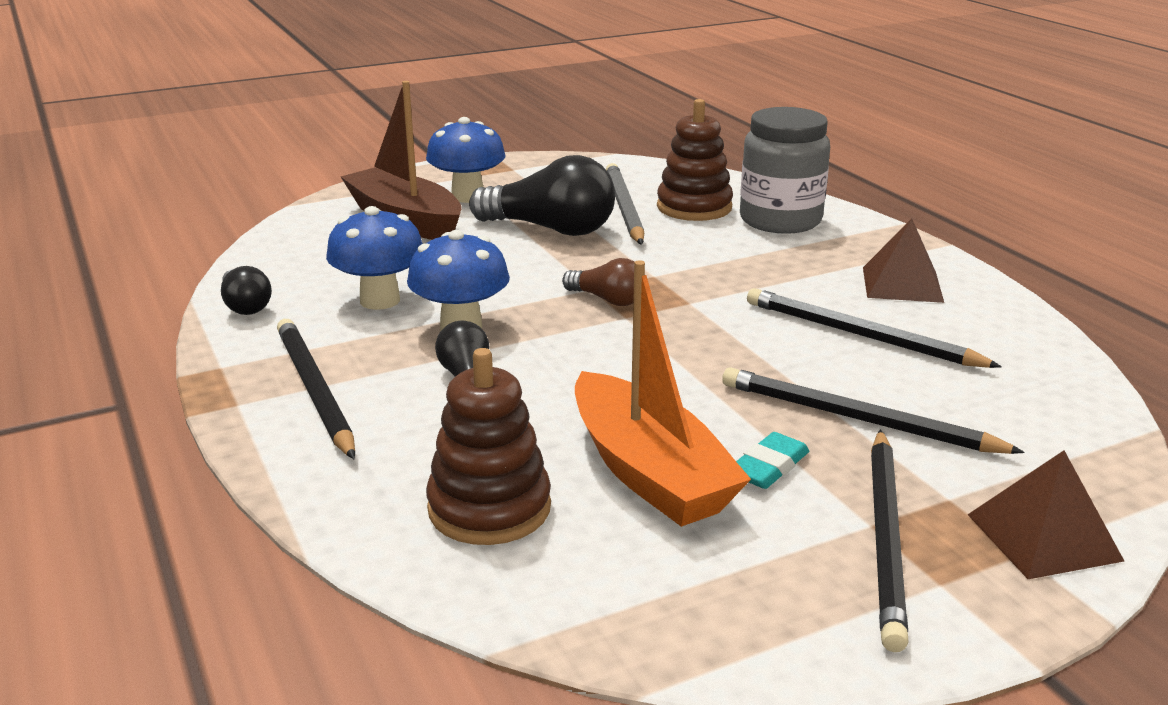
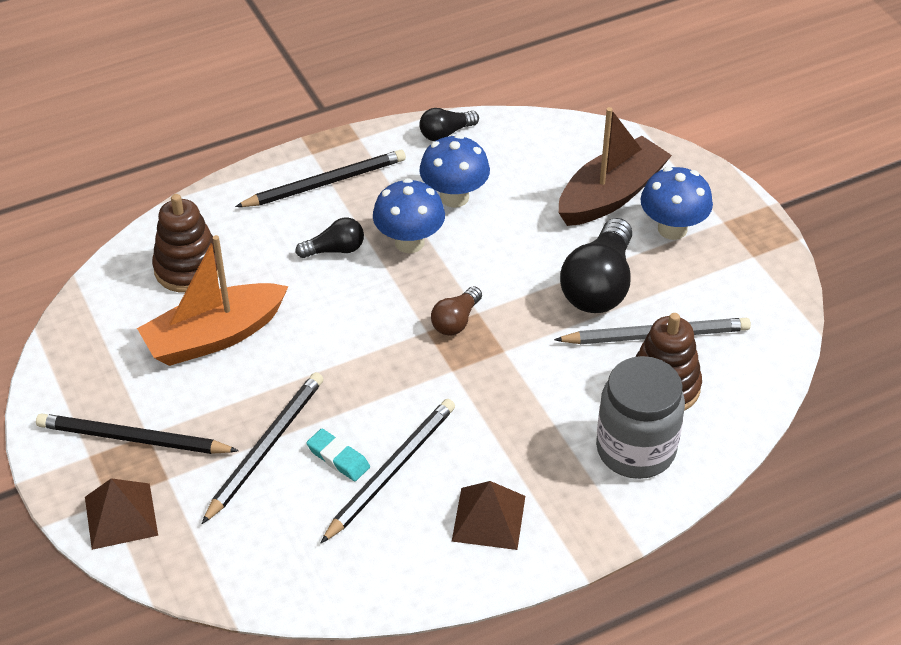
camera: 90 degrees right, 20 degrees up
turquoise eraser [736,432,809,489] -> turquoise eraser moved to [306,429,370,481]

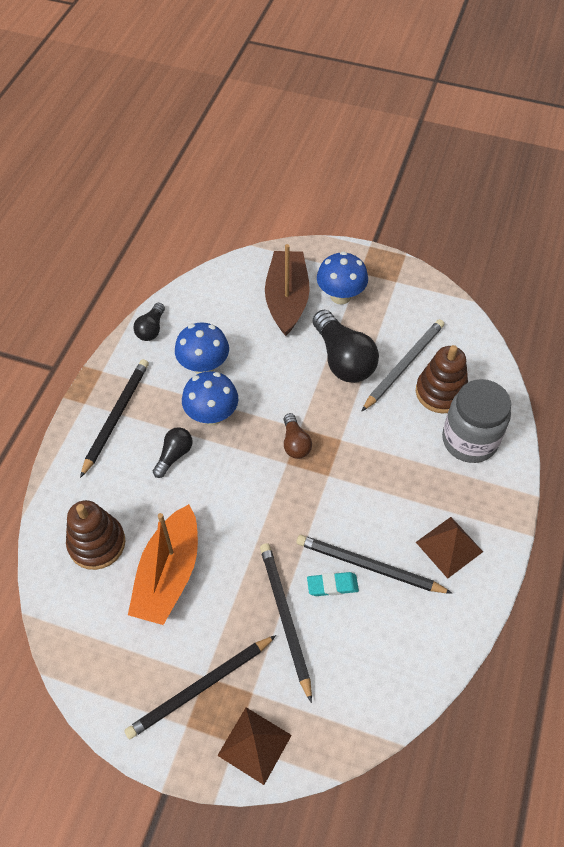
camera: 45 degrees left, 10 degrees up
black pencil [321,399,455,543] -> black pencil turned 60 degrees counterclockwise [296,535,453,594]

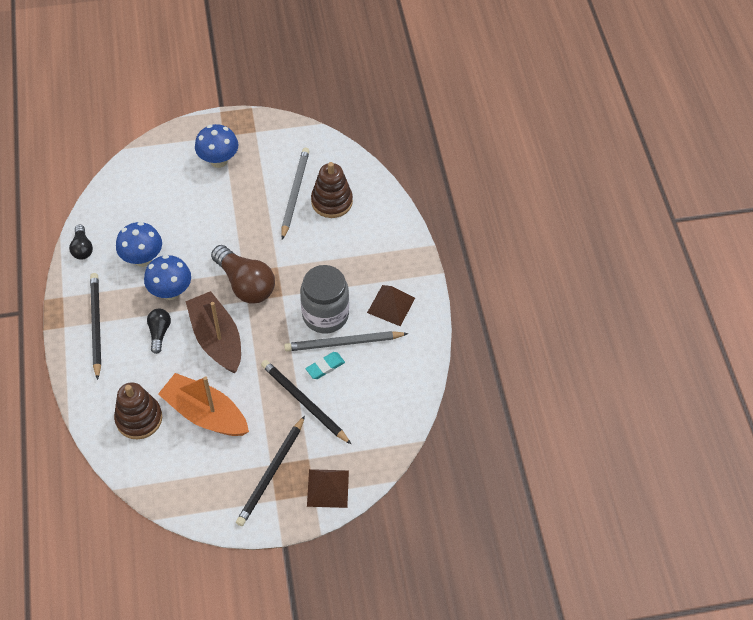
camera: 30 degrees left, 0 degrees up
orange boat [128,504,198,625] -> orange boat turned 135 degrees clockwise [158,373,249,436]
brown boat [265,244,310,336] -> brown boat moved to [186,291,241,373]
brown light bulb [284,413,312,459] -> brown light bulb [211,245,275,304], size x1.89
black pencil [296,535,453,594] -> grey pencil [284,331,408,351]
black light bulb [313,310,379,383] -> none
grey jar [442,379,511,463] -> grey jar moved to [300,265,349,333]

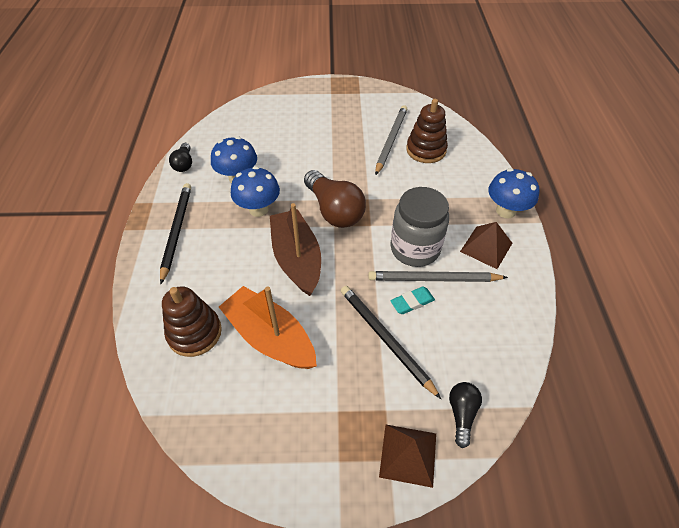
camera: 10 degrees right, 5 degrees down
black light bulb [147,309,171,354] -> black light bulb moved to [449,382,482,448]
blue mushroom [195,124,238,168] -> blue mushroom moved to [488,168,539,218]
black pencil [236,416,305,526] -> none

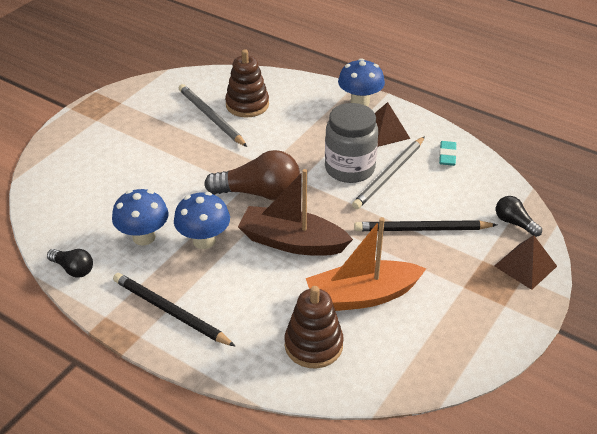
camera: 55 degrees left, 10 degrees down
turquoise eraser [390,287,435,314] -> turquoise eraser moved to [439,141,457,166]

